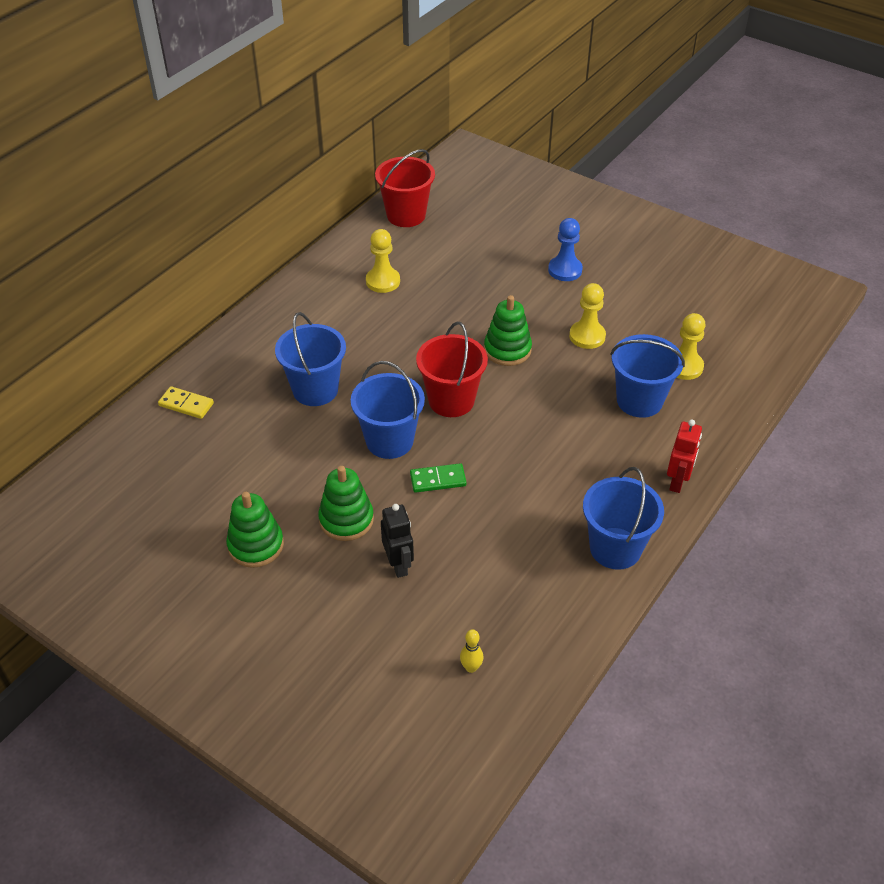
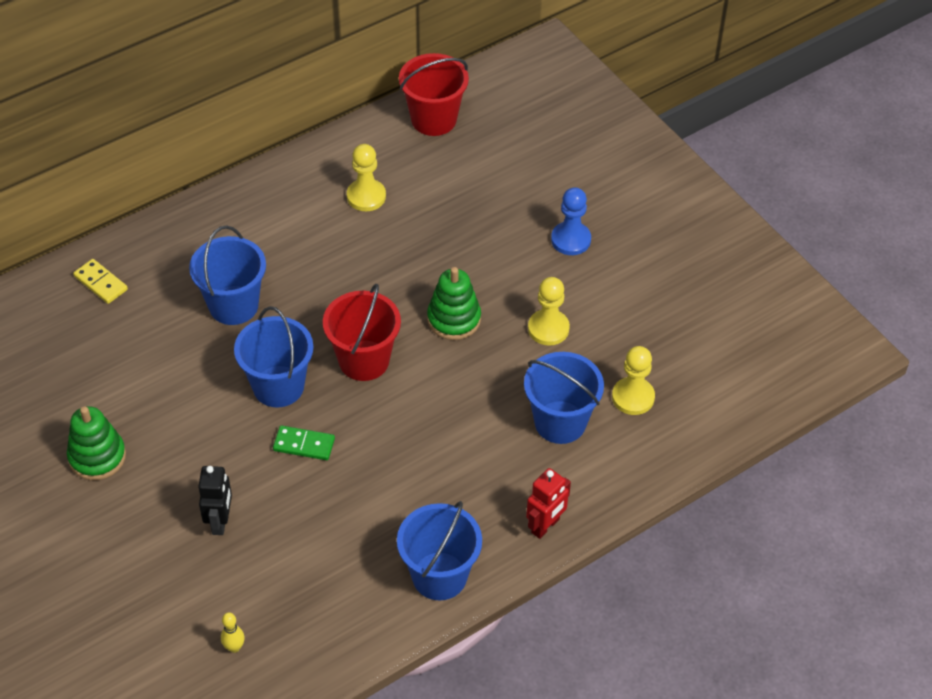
camera: 20 degrees right, 5 degrees up
green stacking toy [318,466,374,541] -> none

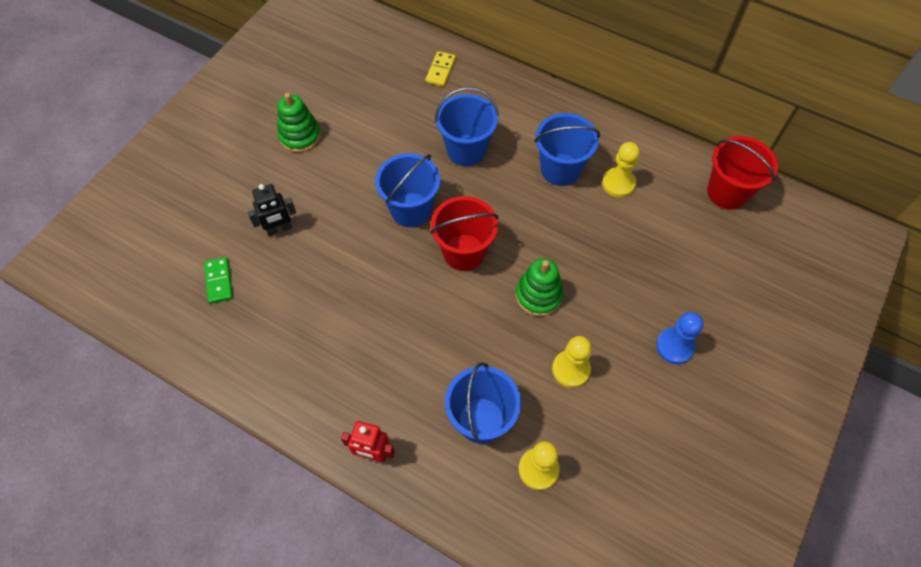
camera: 65 degrees right, 10 degrees up
yellow bowling pin [221,612,245,653] -> none
green domino [273,425,335,460] -> green domino moved to [204,257,233,304]
blue bucket [397,501,482,600] -> blue bucket moved to [534,113,600,186]

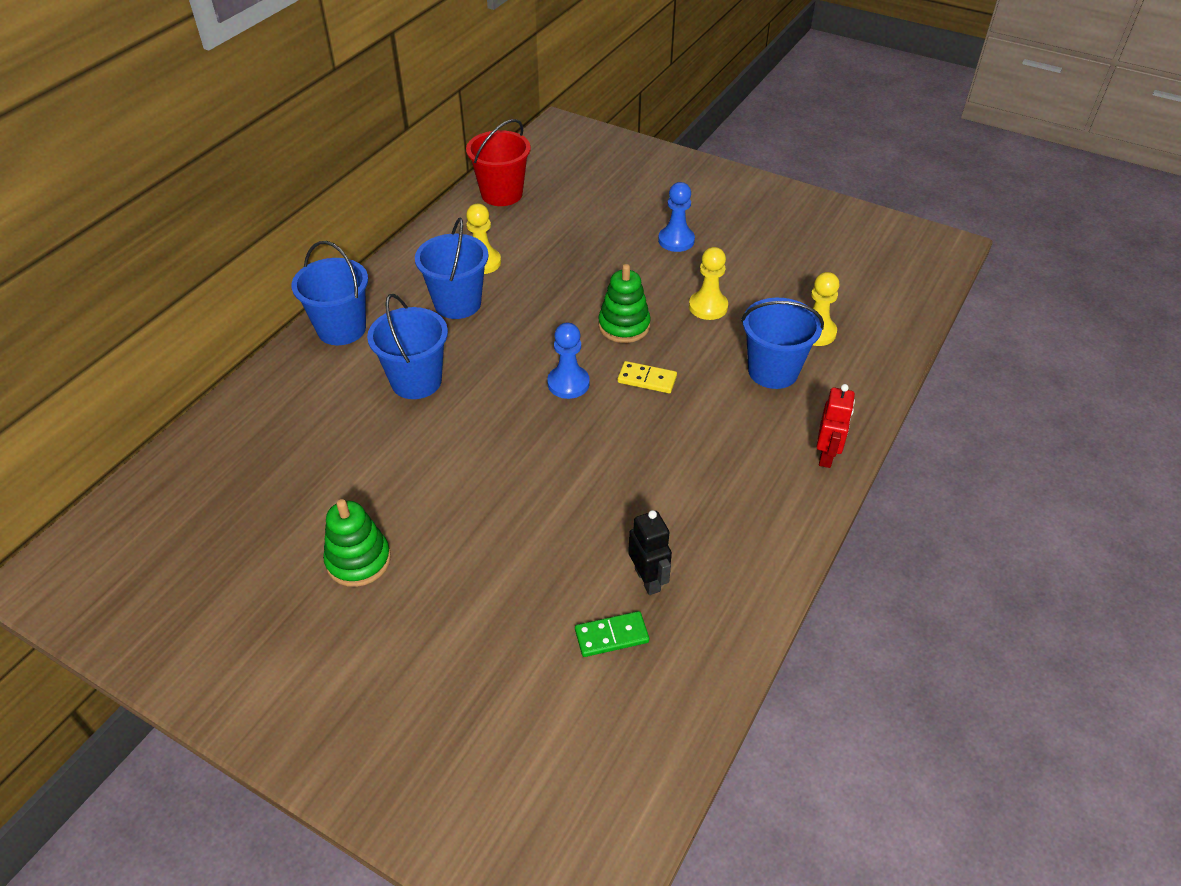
camera: 90 degrees left, 15 degrees down
black robot [247,184,296,236] -> black robot moved to [628,510,672,595]
blue bucket [375,153,440,227] -> blue bucket moved to [291,241,368,345]
yellow domino [425,51,456,86] -> yellow domino moved to [617,361,677,393]
red bucket [430,196,498,271] -> blue pawn [547,323,590,399]

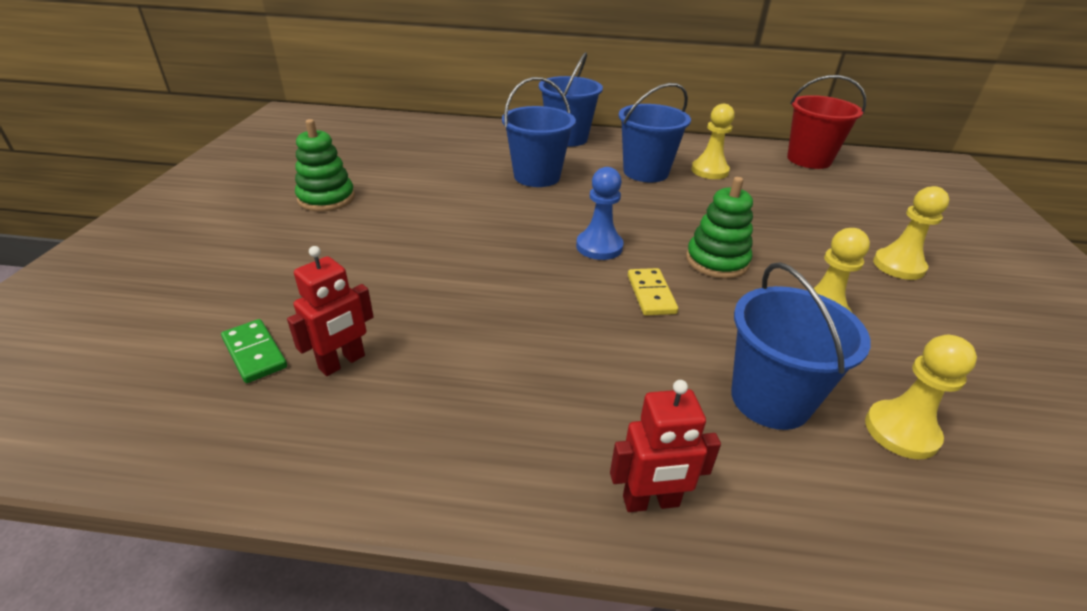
camera: 65 degrees right, 10 degrees down
black robot [628,510,672,595] -> red robot [287,246,374,376]
blue pawn [658,182,695,252] -> yellow pawn [873,186,949,280]

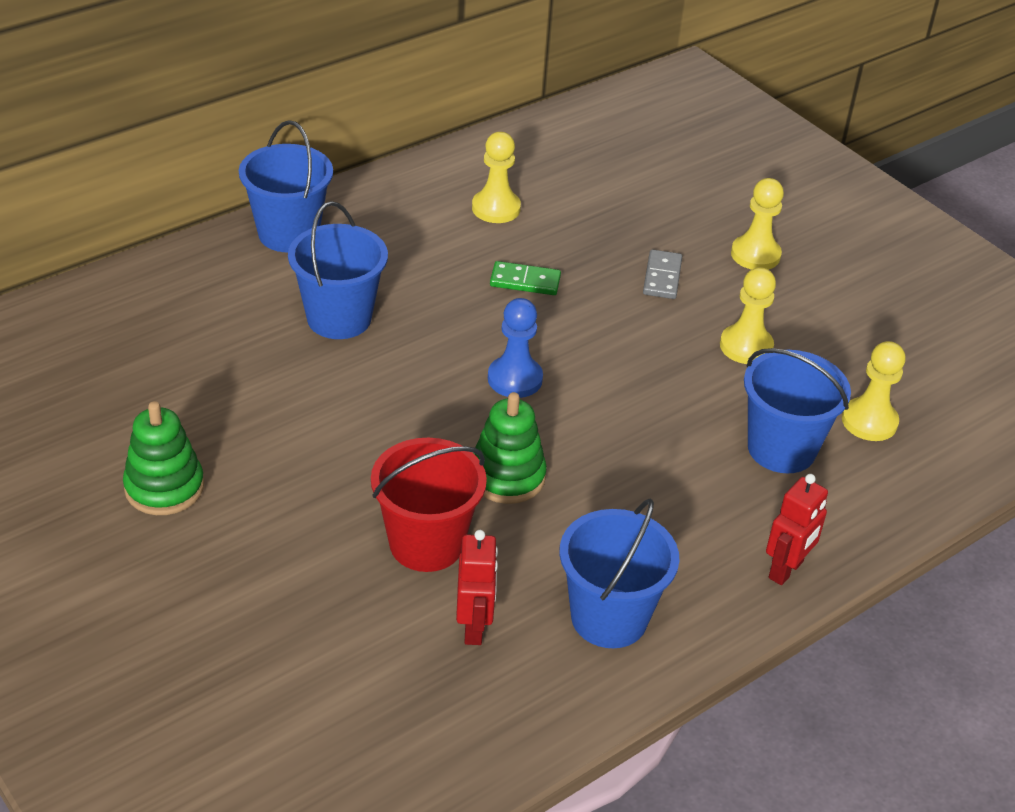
camera: 45 degrees left, 5 degrees up
green domino [221,319,287,383] -> green domino moved to [490,261,561,295]
blue bucket [618,83,691,182] -> blue bucket moved to [560,499,680,648]
yellow domino [628,268,678,316] -> none
green stacking toy [686,177,753,279] -> green stacking toy moved to [473,392,547,504]
red bucket [787,75,866,169] -> red bucket moved to [371,438,487,572]
none -> grey domino [643,249,682,299]

